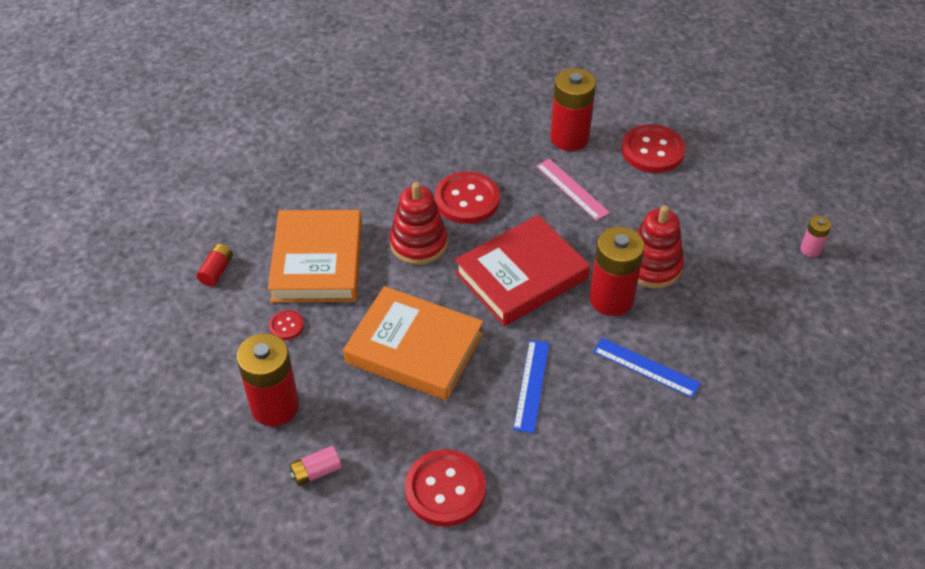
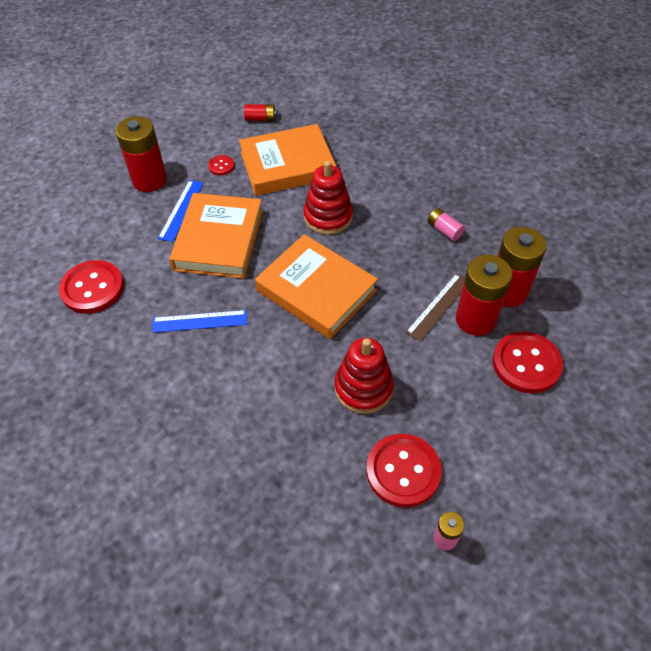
camera: 75 degrees right, 5 degrees up
pink battery [289,446,341,486] -> pink battery moved to [428,208,465,241]
red button [435,172,500,224] -> red button moved to [366,434,442,507]
red book [455,215,590,326] -> orange book [255,234,378,339]
pink ruler [536,159,610,221] -> brown ruler [406,273,465,342]
red battery [589,227,645,316] -> red battery moved to [456,255,513,336]
blue ruler [593,338,701,398] -> blue ruler moved to [158,180,204,242]

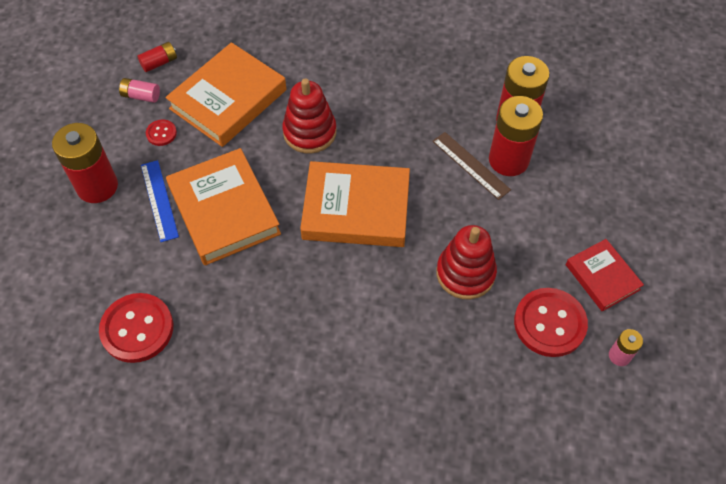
camera: 35 degrees left, 5 degrees up
blue ruler [152,310,247,333] -> none
brown ruler [406,273,465,342] -> brown ruler turned 45 degrees counterclockwise [433,132,511,200]
pink battery [428,208,465,241] -> pink battery moved to [119,78,160,103]
red button [493,331,563,393] -> none
none -> red book [566,239,644,311]

